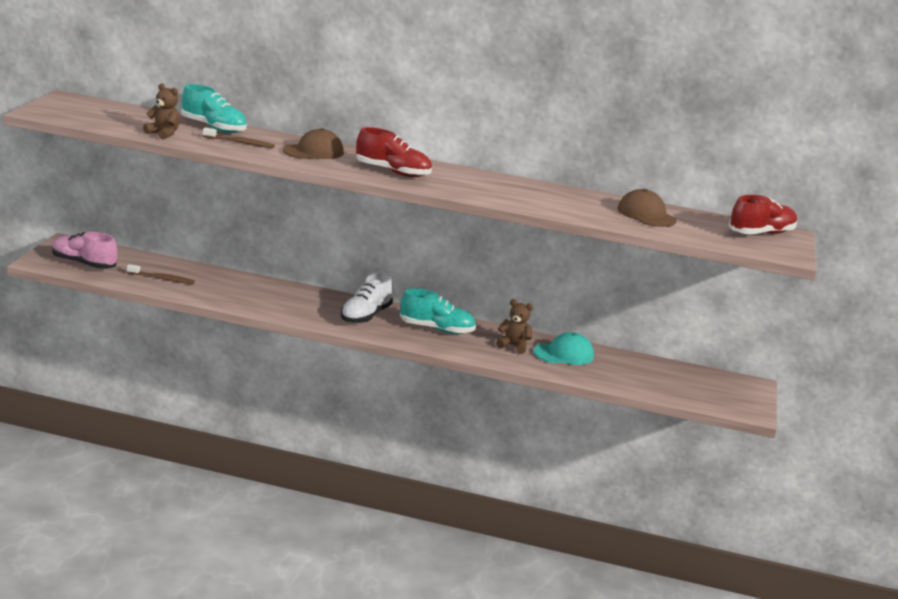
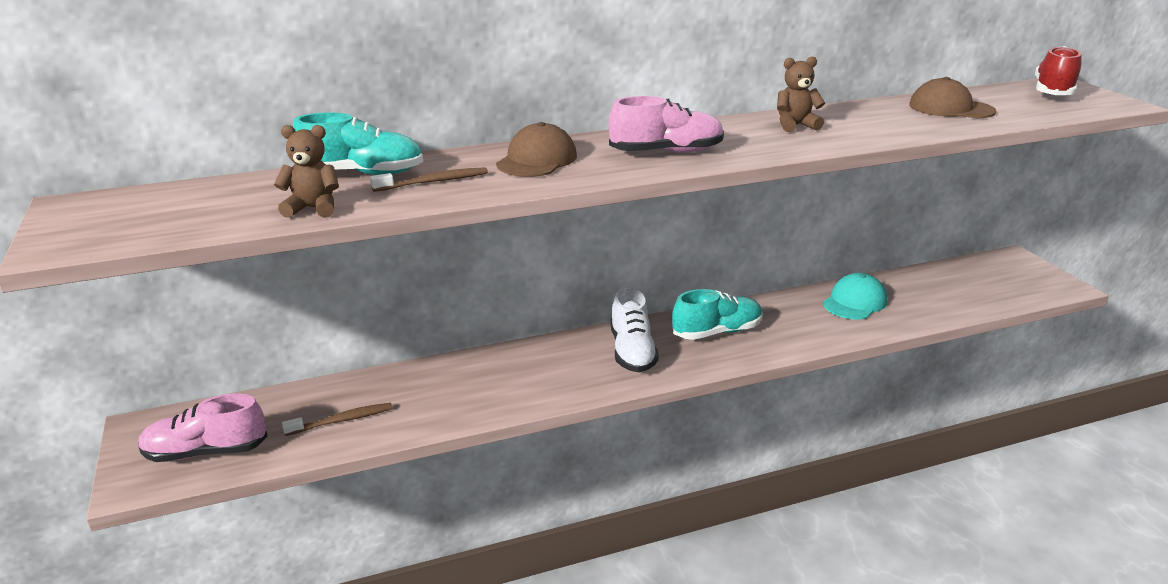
camera: 30 degrees left, 5 degrees up
red shoe [356,127,432,177] -> pink shoe [609,96,724,153]
brown teddy bear [496,299,533,354] -> brown teddy bear moved to [777,56,825,132]

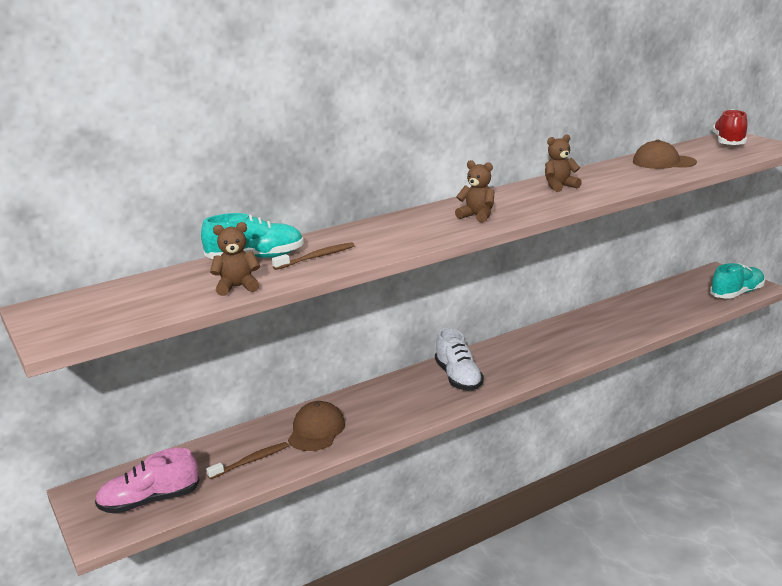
camera: 10 degrees left, 5 degrees down
brown cap [496,122,577,177] -> brown cap moved to [288,401,345,451]
pink shoe [609,96,724,153] -> brown teddy bear [455,160,494,223]
turquoise shoe [672,289,763,340] -> turquoise shoe moved to [710,263,765,299]
turquoise cap [823,273,887,319] -> none

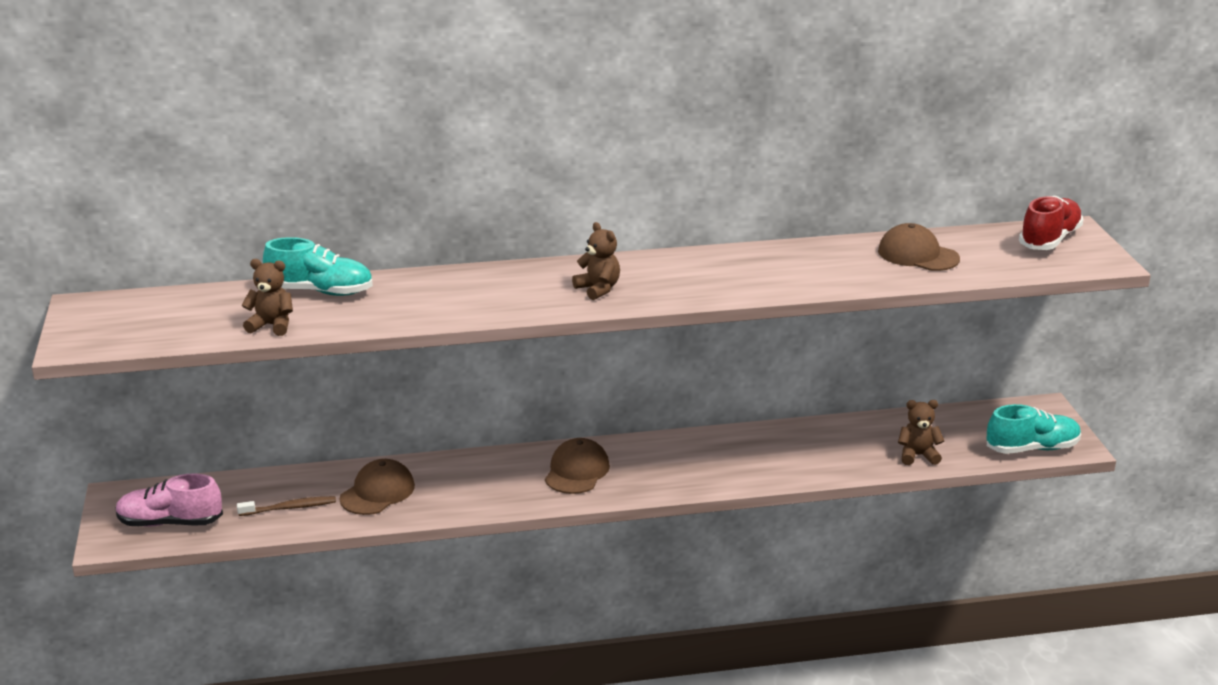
camera: 20 degrees right, 5 degrees up
brown toothbrush [272,242,355,270] -> none
white shoe [435,328,484,391] -> brown cap [545,438,610,494]
brown teddy bear [545,134,582,192] -> brown teddy bear moved to [898,400,944,465]

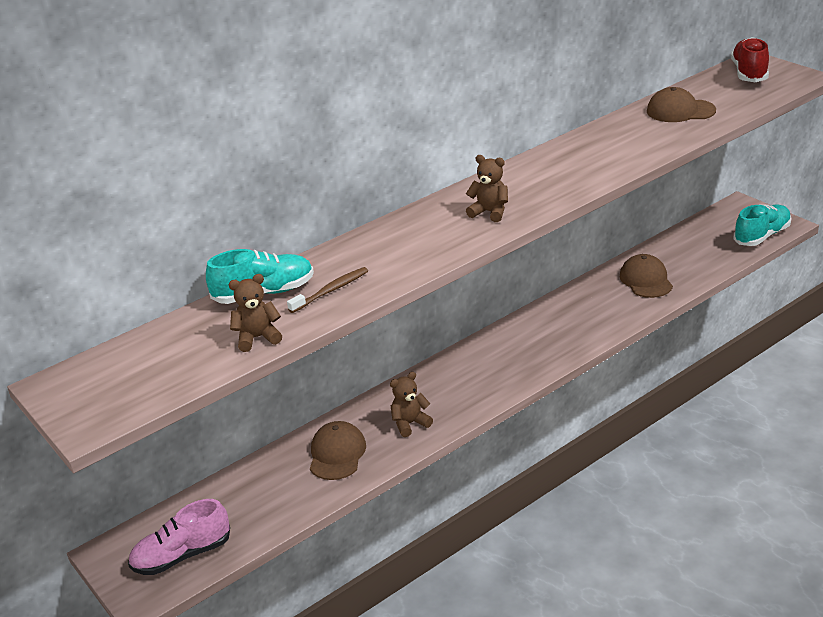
camera: 25 degrees left, 5 degrees up
brown toothbrush [237,496,336,516] -> brown toothbrush moved to [287,267,368,313]
brown cap [545,438,610,494] -> brown cap moved to [620,254,673,298]
brown teddy bear [898,400,944,465] -> brown teddy bear moved to [390,372,433,437]

